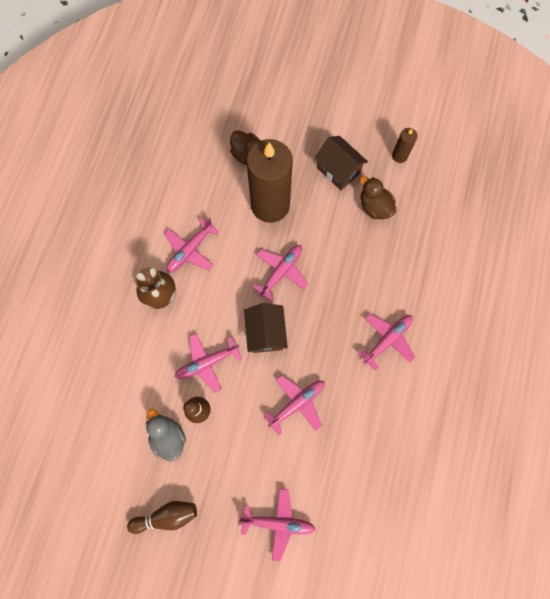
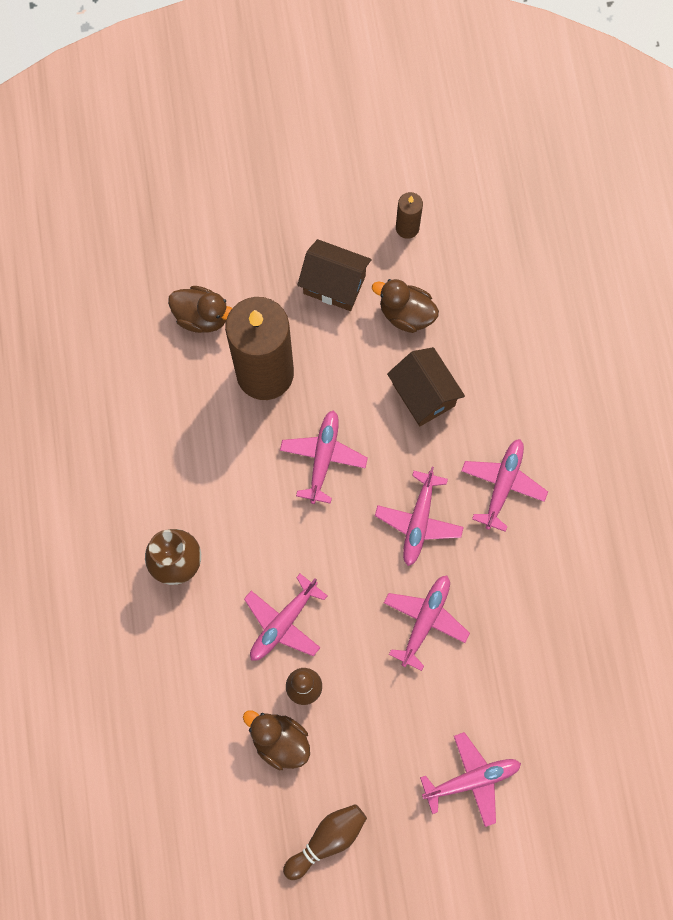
camera: 25 degrees left, 0 degrees up
grey duck [146,409,186,462] -> brown duck [243,710,310,770]
pink plane [164,218,219,272] -> pink plane moved to [375,467,464,566]
brown house [244,303,288,353] -> brown house moved to [387,347,465,426]

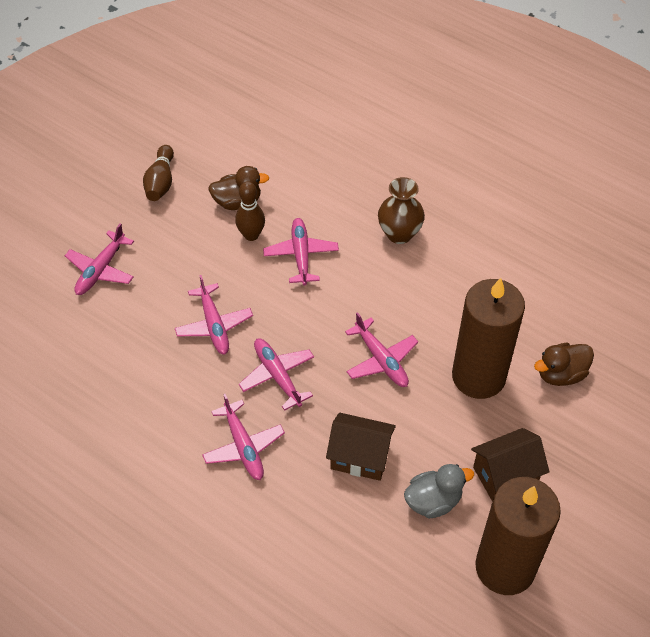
camera: 135 degrees right, 20 degrees down
brown duck [372,279,439,333] -> grey duck [404,464,474,518]
brown candle [396,192,423,239] -> brown candle [475,477,561,595], size x2.35

